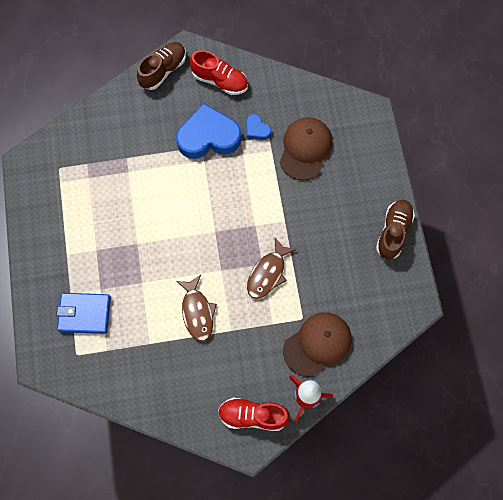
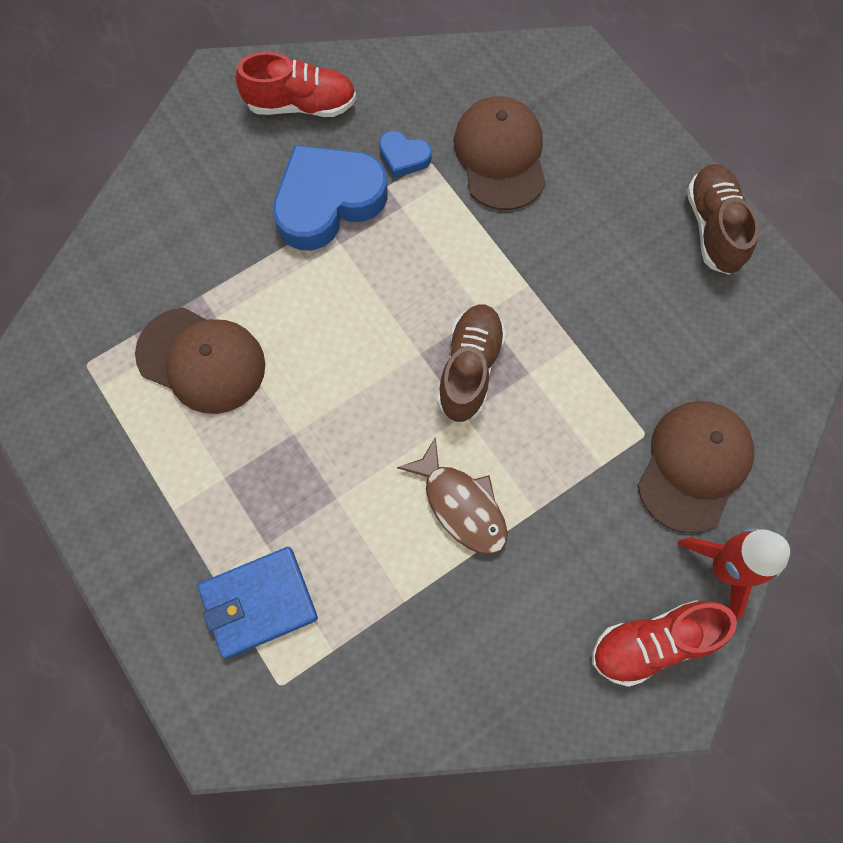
camera: 25 degrees left, 0 degrees up
brown shoe [137,42,186,90] -> brown shoe moved to [437,305,506,422]
brown fish [247,238,297,299] -> none
none -> brown cap [135,308,265,414]

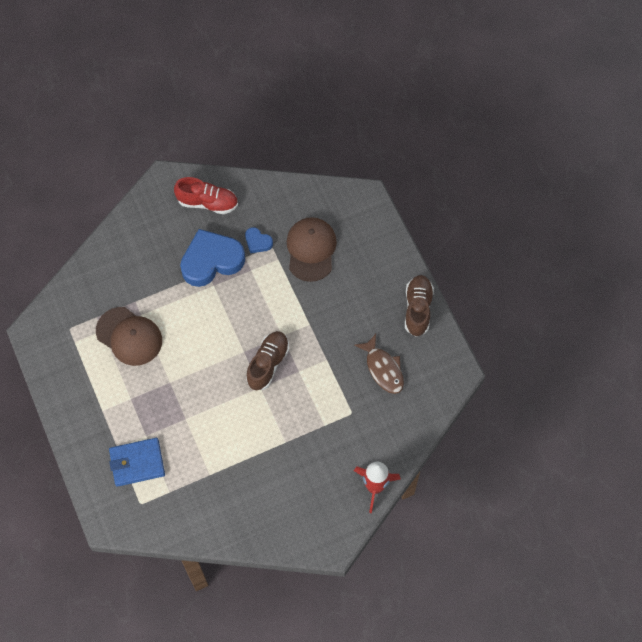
camera: 10 degrees right, 5 degrees down
brown fish [397,437,508,555] -> brown fish moved to [354,334,404,394]
red shoe [592,600,737,687] -> none
brown cap [638,401,754,533] -> none

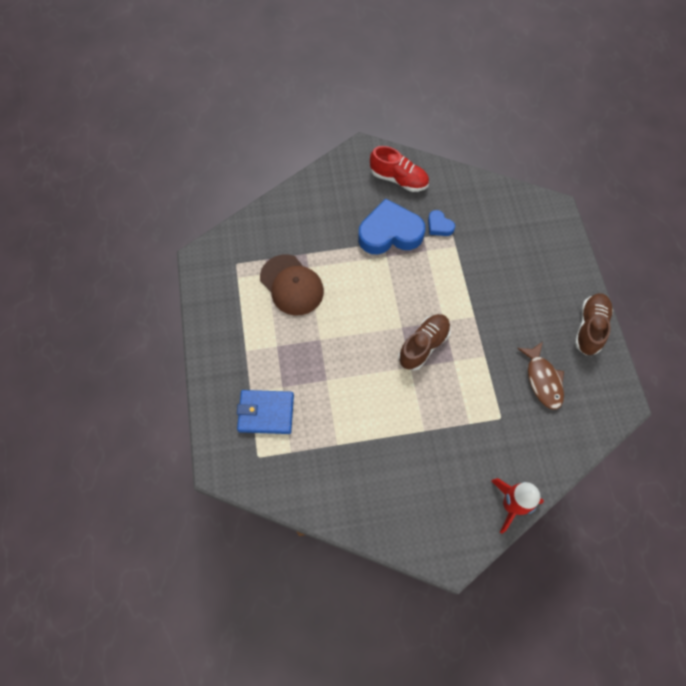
camera: 15 degrees right, 0 degrees up
brown cap [287,217,337,282] -> none

